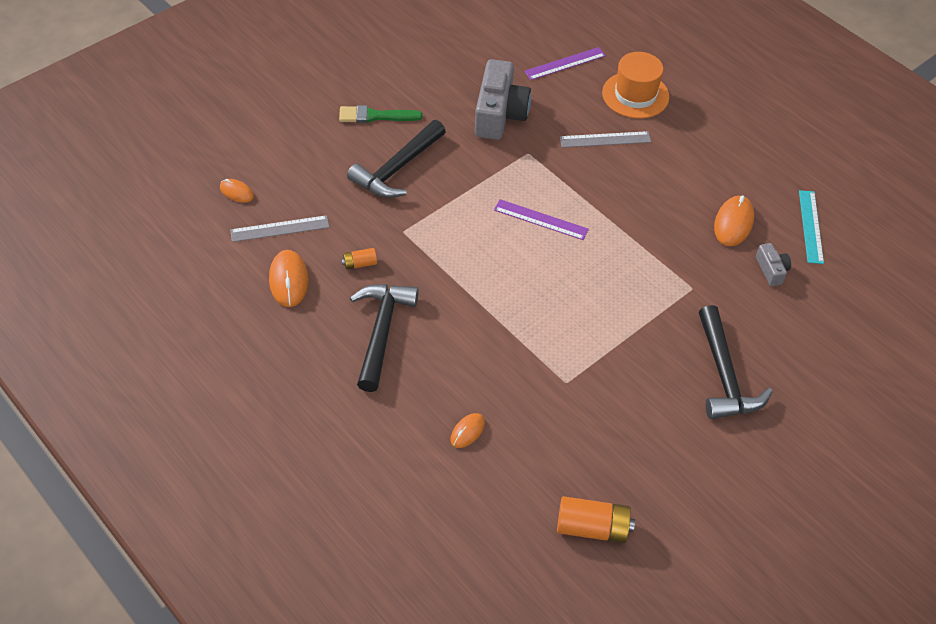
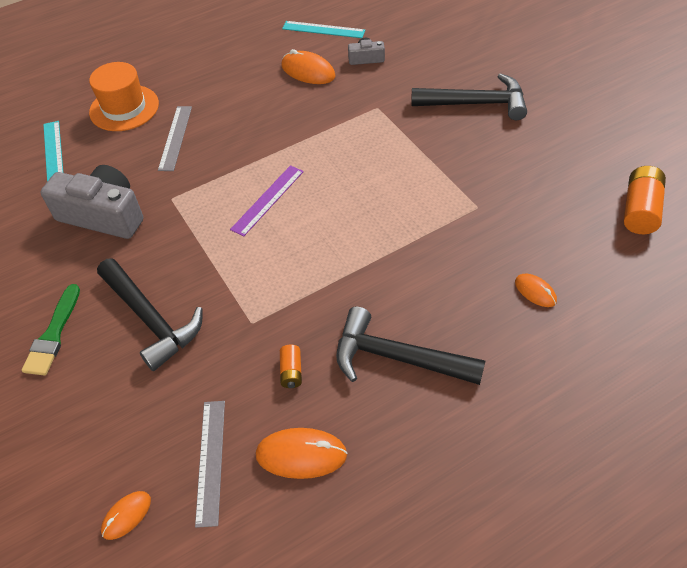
camera: 75 degrees left, 0 degrees up
purple ruler [524,47,606,80] -> turquoise ruler [43,121,63,182]

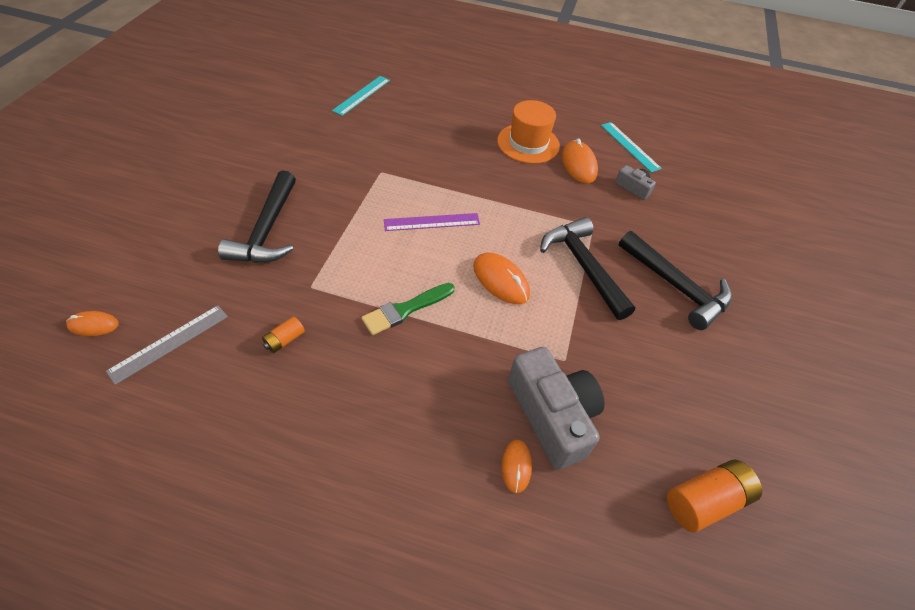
camera: 40 degrees right, 0 degrees up
green brush [22,284,80,376] -> green brush moved to [361,283,455,335]
grey camera [41,165,143,239] -> grey camera moved to [508,347,605,470]
orange hat [89,62,159,131] -> orange hat moved to [497,100,560,164]
grey ruler [158,106,192,171] -> none
orange mouse [255,428,348,479] -> orange mouse moved to [473,253,530,304]
black hammer [336,307,485,385] -> black hammer moved to [540,217,635,320]

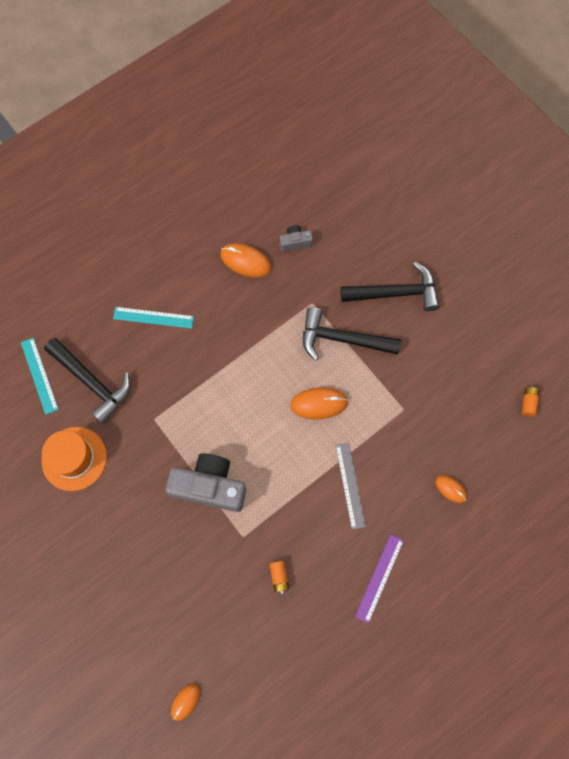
camera: 50 degrees left, 20 degrees up
grey ruler [106,305,228,385] -> grey ruler moved to [335,443,366,529]
black hammer [218,171,296,263] -> black hammer moved to [44,338,131,424]
green brush [361,283,455,335] -> none
purple ruler [384,213,480,231] -> purple ruler moved to [355,534,404,623]
orange hat [497,100,560,164] -> orange hat moved to [42,427,107,491]
grey camera [508,347,605,470] -> grey camera moved to [166,453,246,512]
turquoise ruler [601,122,662,172] -> turquoise ruler moved to [113,307,194,329]
orange battery [667,460,762,532] -> orange battery [522,387,539,417], size x0.53

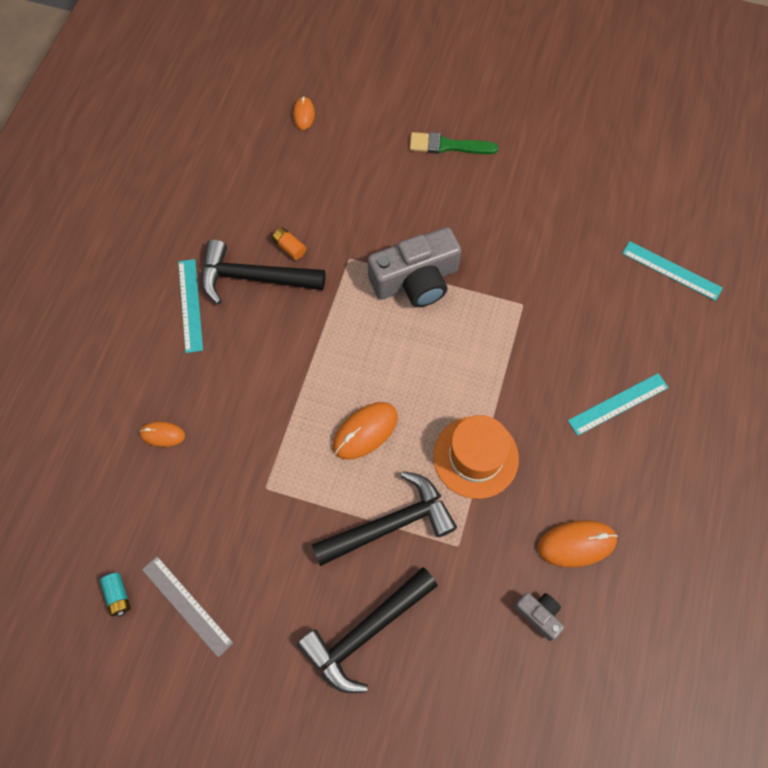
camera: 145 degrees right, 5 degrees down
orange hat [42,427,107,491] -> orange hat moved to [433,415,519,499]
black hammer [44,338,131,424] -> black hammer moved to [201,239,325,304]
grey camera [280,225,313,252] -> grey camera turned 90 degrees counterclockwise [514,592,565,641]
grey ruler [335,443,366,529] -> grey ruler moved to [142,556,233,658]
purple ruler [355,534,404,623] -> turquoise ruler [178,259,203,353]
orange battery [522,387,539,417] -> turquoise battery [100,573,131,617]
none -> green brush [410,132,498,154]

